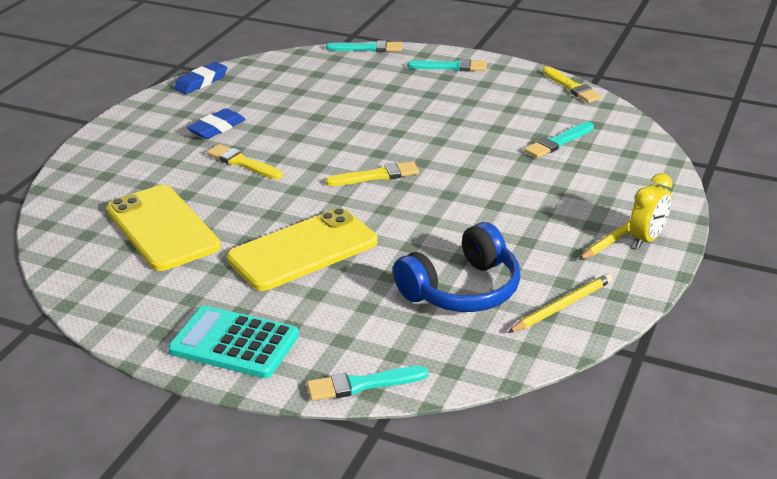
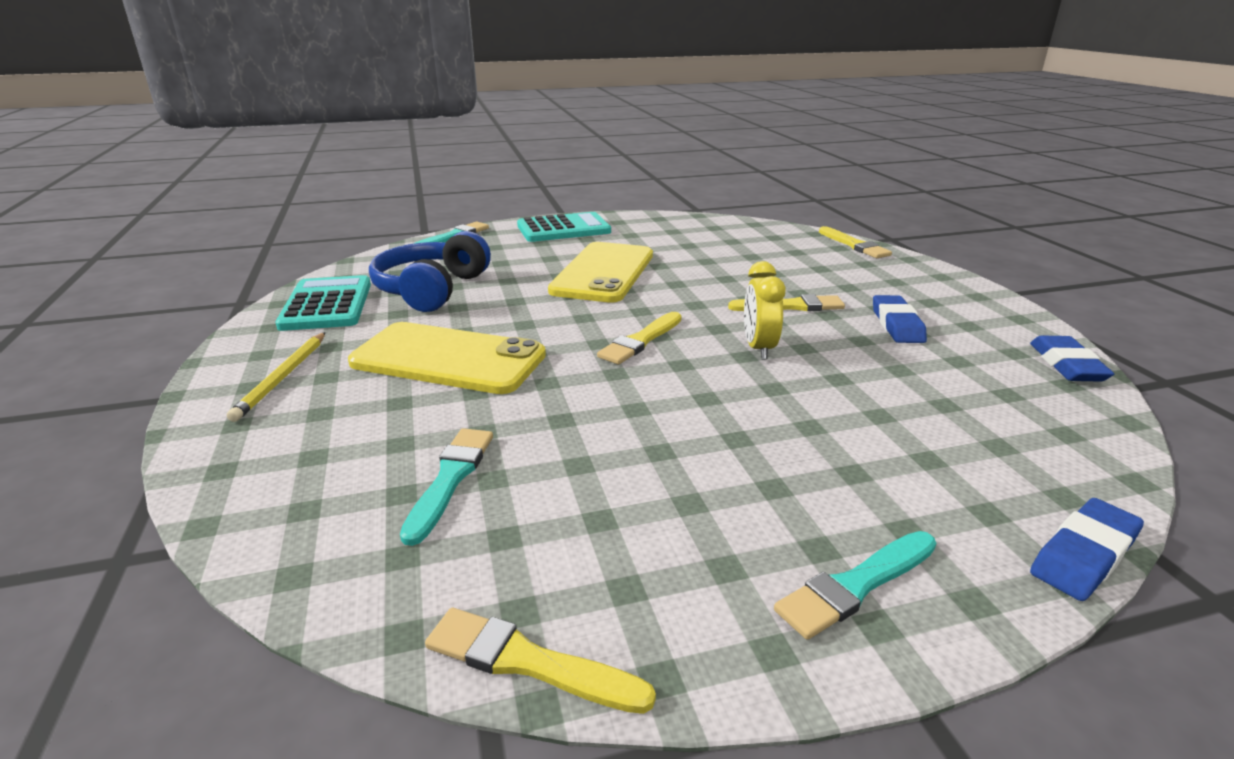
camera: 140 degrees right, 5 degrees down
yellow phone [106,185,221,271] -> yellow phone moved to [348,322,546,394]
turquoise brush [326,40,403,52] -> blue eraser [1030,498,1144,601]
yellow pencil [508,274,613,333] -> turquoise calculator [275,275,371,331]
yellow clock [630,173,673,248] -> yellow clock moved to [744,261,786,360]
none -> yellow brush [819,226,892,258]

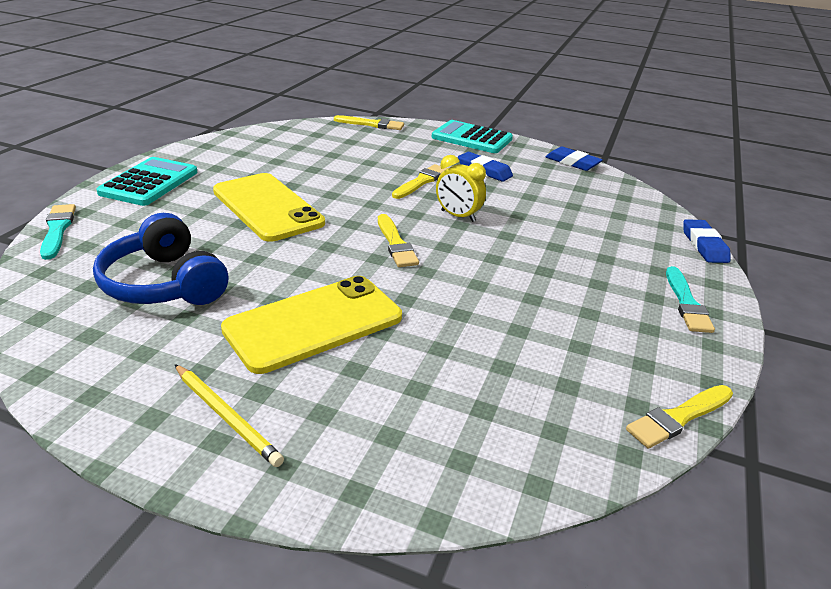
camera: 55 degrees left, 5 degrees up
turquoise calculator [275,275,371,331] -> turquoise calculator moved to [432,120,513,153]
turquoise brush [400,428,493,546] -> none

